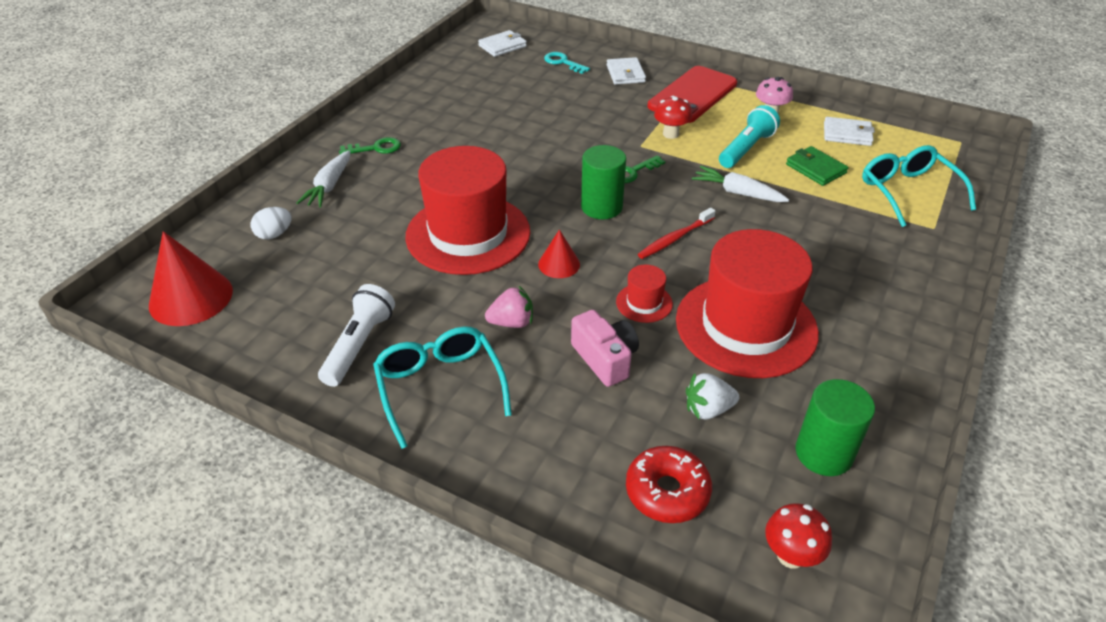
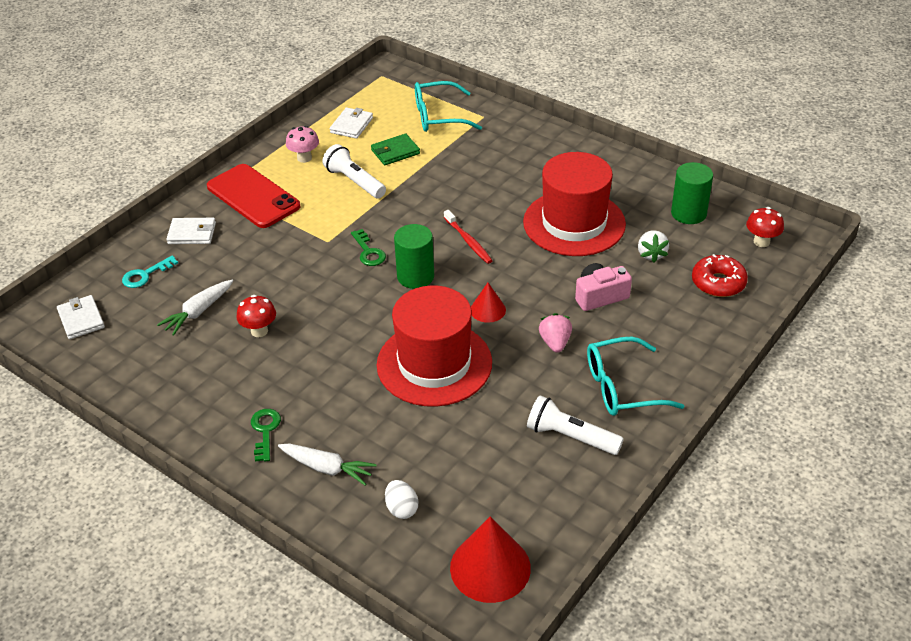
camera: 80 degrees left, 0 degrees up
red hat [616,265,673,323] -> none
red mushroom [654,96,692,139] -> red mushroom moved to [237,295,276,337]
white carrot [692,166,789,202] -> white carrot moved to [157,280,233,336]
turquoise flashlight [719,105,780,168] -> white flashlight [322,144,386,198]

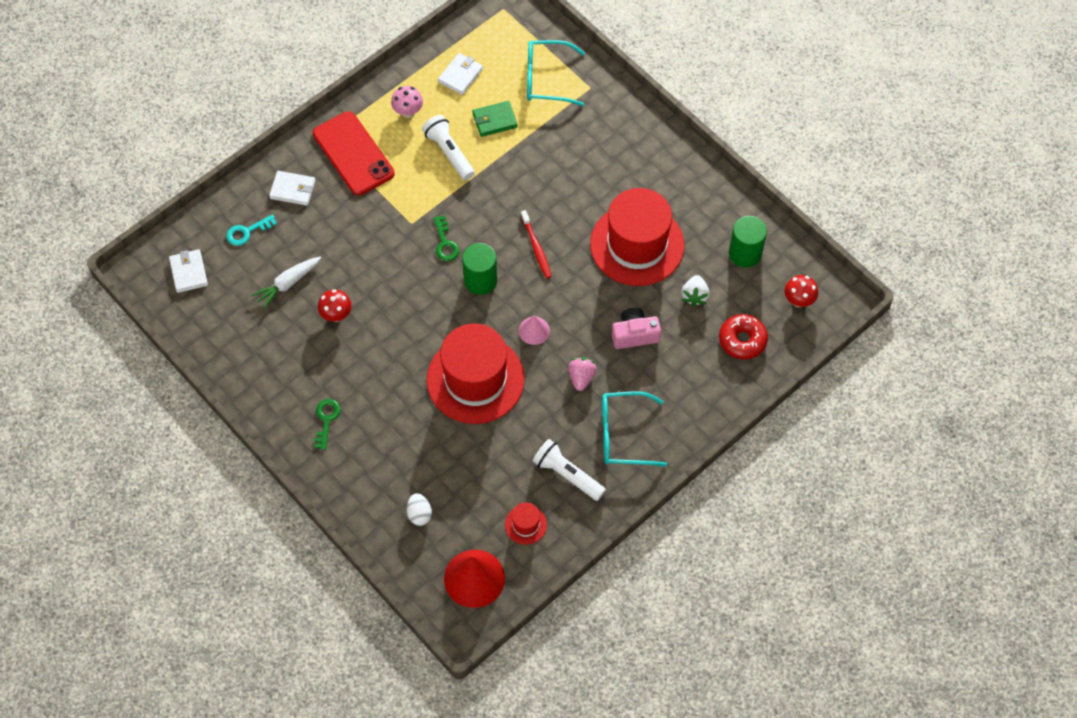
camera: 10 degrees right, 20 degrees up
white carrot [278,443,377,485] -> none
red cone [471,283,506,323] -> pink cone [519,316,550,345]
none -> red hat [505,502,547,545]

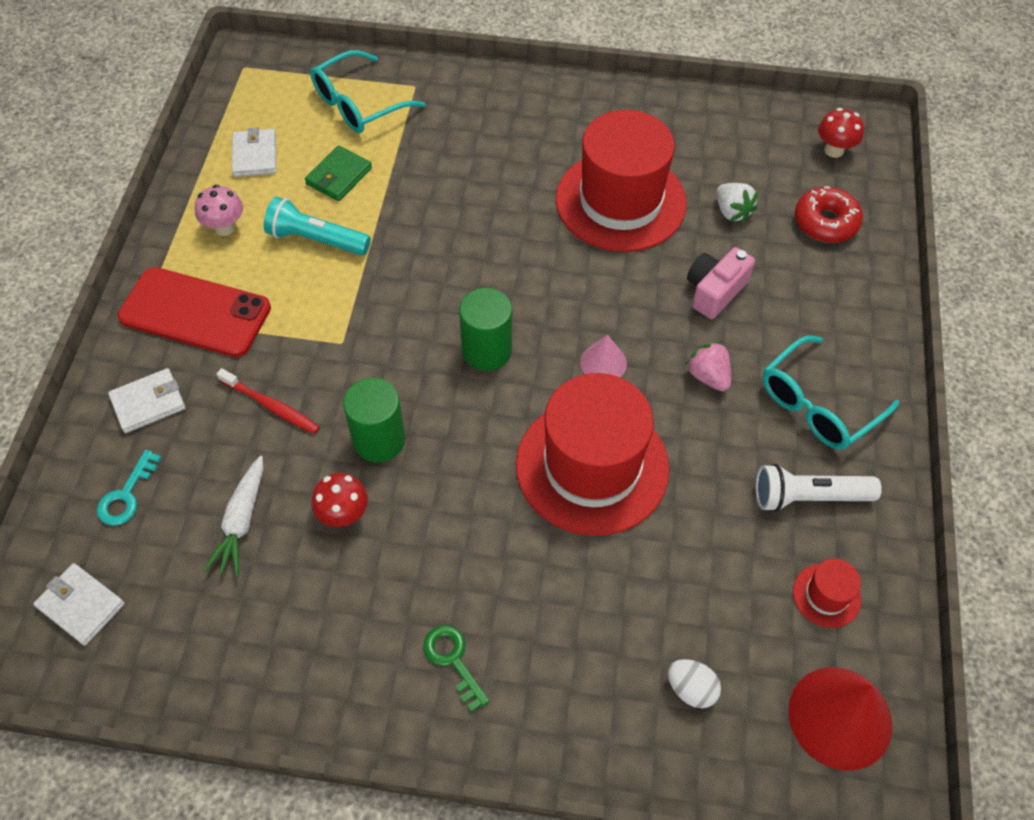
camera: 40 degrees left, 5 degrees down
white flashlight [422,115,475,180] -> turquoise flashlight [264,197,371,256]
green key [434,215,459,261] -> none
red toothbrush [521,210,552,279] -> red toothbrush moved to [217,368,320,434]
green cylinder [729,216,767,268] -> green cylinder moved to [343,378,405,462]

